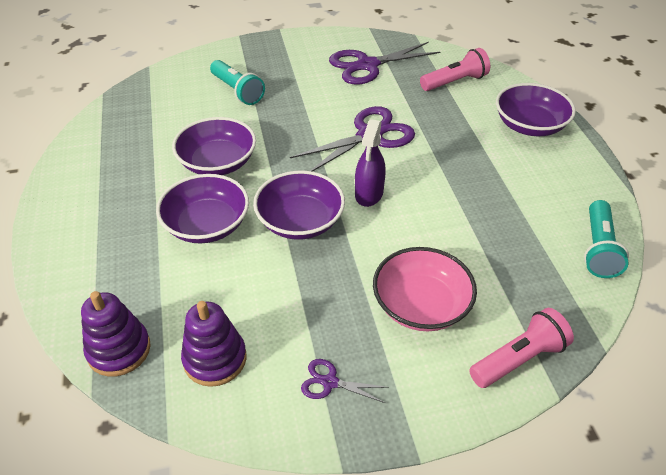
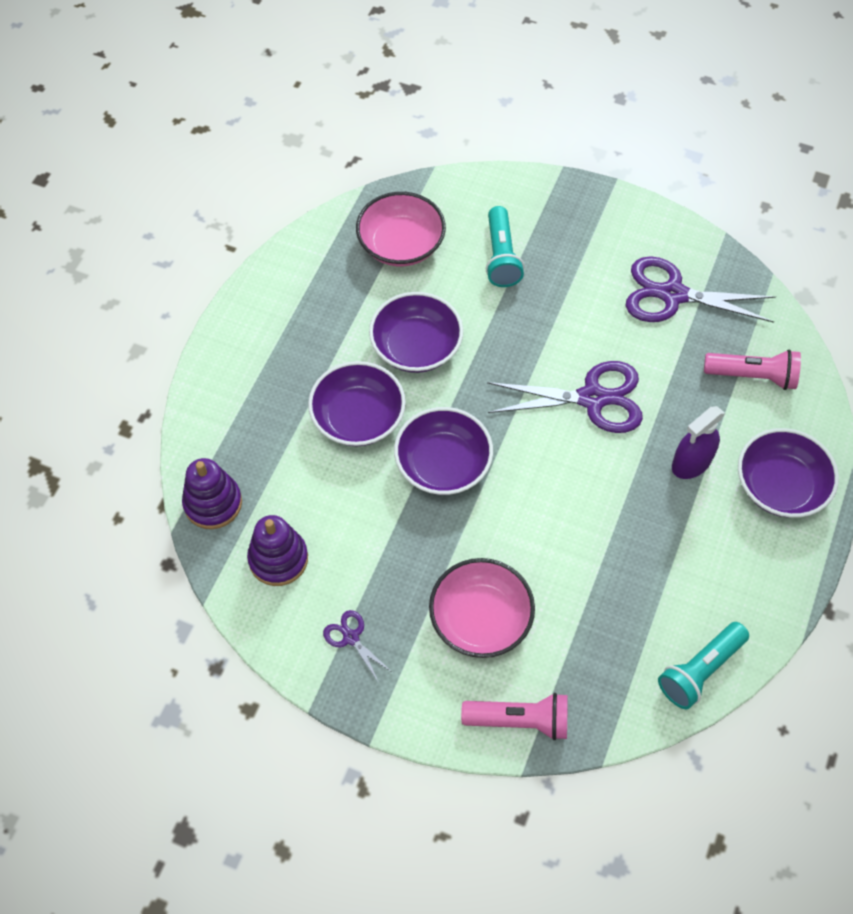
camera: 35 degrees right, 15 degrees up
purple spray bottle [355,119,386,207] -> purple spray bottle moved to [672,406,725,479]
none -> pink bowl [356,192,446,266]

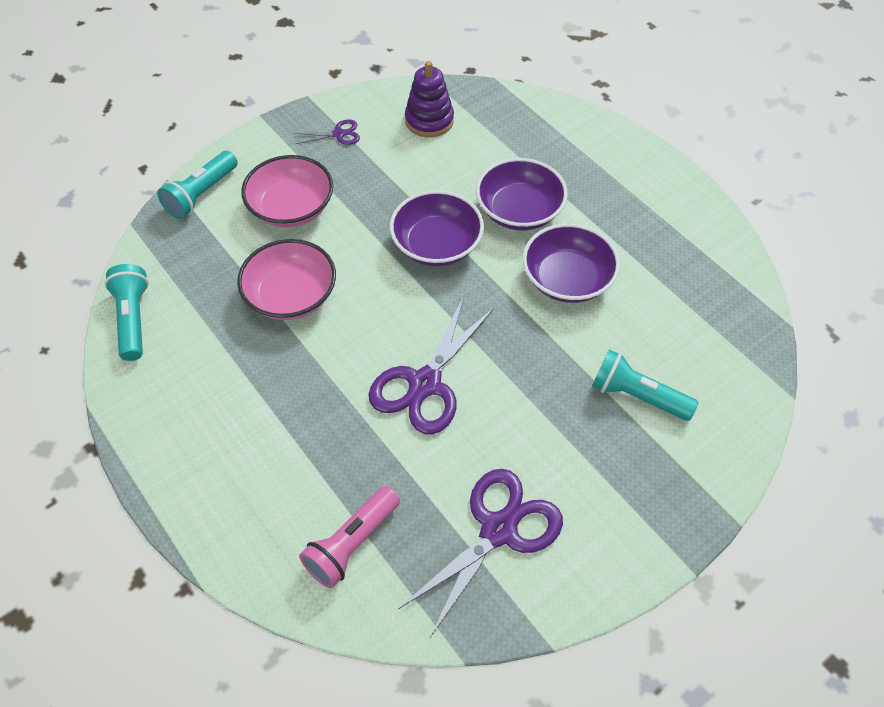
camera: 120 degrees right, 5 degrees down
purple stacking toy [182,458,242,529] -> none
pink bowl [356,192,446,266] -> pink bowl moved to [237,239,336,320]
pink flashlight [461,693,568,740] -> turquoise flashlight [157,151,238,219]
purple spray bottle [672,406,725,479] -> none
purple bowl [738,428,839,518] -> none

